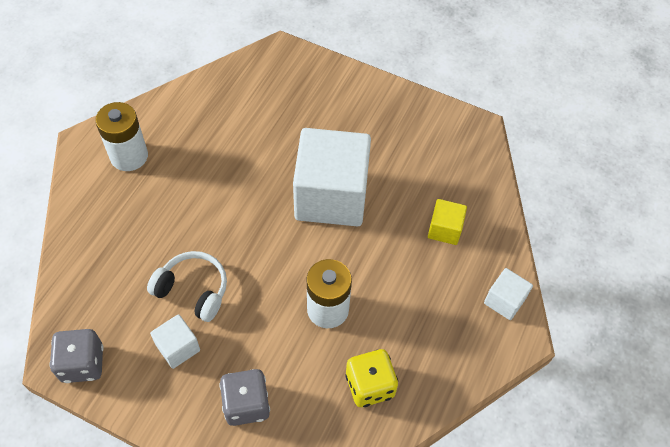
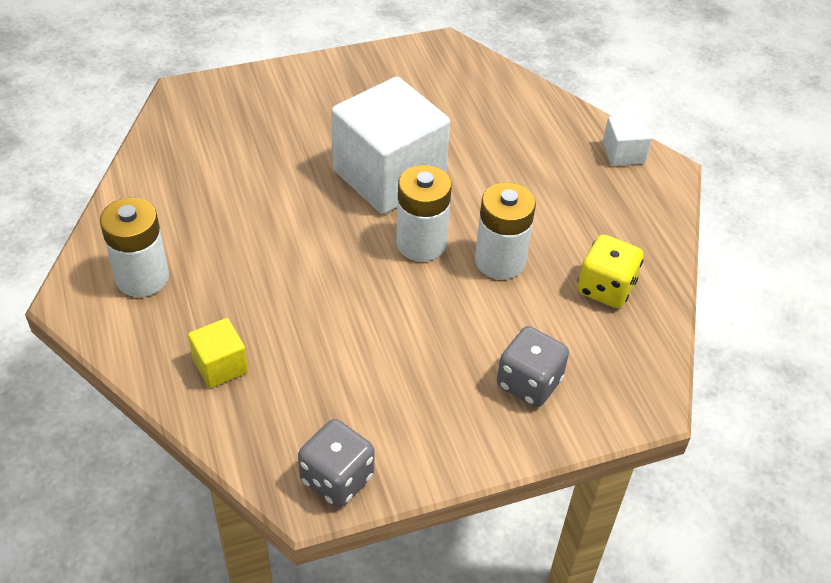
camera: 45 degrees left, 10 degrees down
white headphones [147,251,227,322] -> none
white cube [150,314,200,369] -> none
yellow cube [428,199,467,245] -> yellow cube moved to [188,318,248,388]
none -> white battery [396,165,452,262]

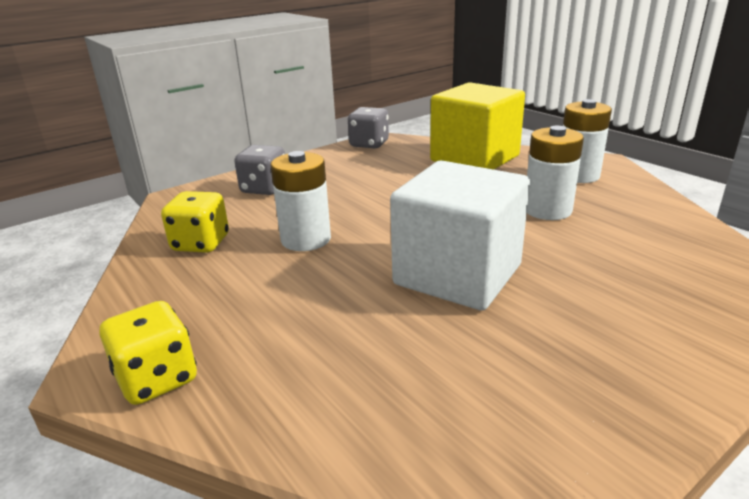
camera: 165 degrees right, 20 degrees down
yellow cube [188,318,248,388] -> yellow cube [430,82,525,169], size x2.25
white battery [396,165,452,262] -> white battery moved to [527,126,584,220]
white cube [603,114,652,166] -> yellow dice [99,301,197,405]

